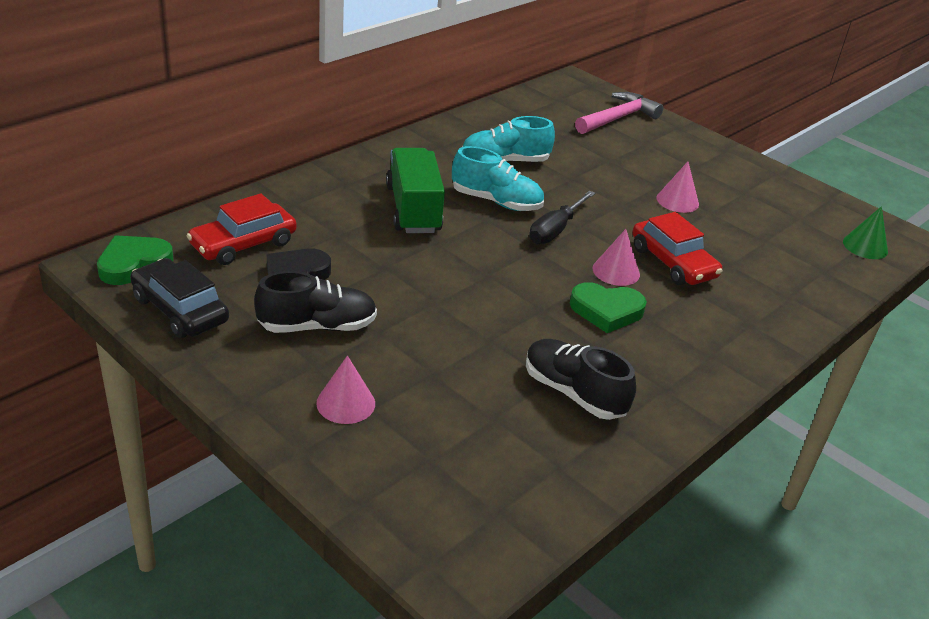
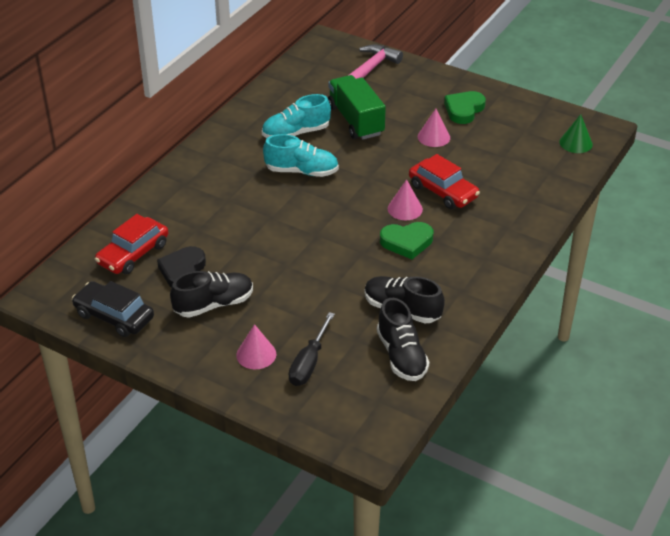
camera: 10 degrees left, 5 degrees up
green heart [97,235,173,285] -> green heart moved to [444,91,486,124]
green truck [386,148,445,233] -> green truck moved to [328,75,386,140]
black screwdriver [529,190,595,244] -> black screwdriver moved to [289,312,335,386]
none -> black shoe [377,298,429,381]

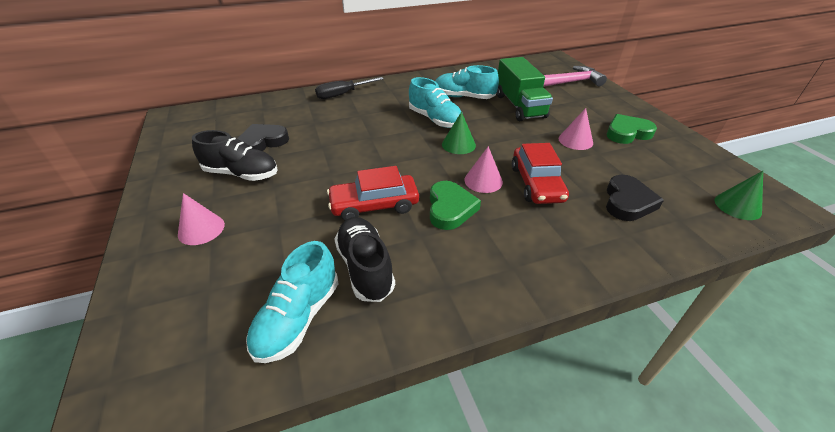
camera: 40 degrees right, 0 degrees up
black car [72,281,154,337] -> none
red car [95,214,168,274] -> red car moved to [327,166,419,221]
black screwdriver [289,312,335,386] -> black screwdriver moved to [315,77,384,99]
green truck [328,75,386,140] -> green truck turned 150 degrees clockwise [497,57,553,121]
black shoe [377,298,429,381] -> turquoise shoe [246,241,338,363]
green heart [380,222,433,259] -> green heart turned 120 degrees counterclockwise [430,181,481,230]
none -> green cone [442,112,476,154]
none -> black heart [606,175,664,221]

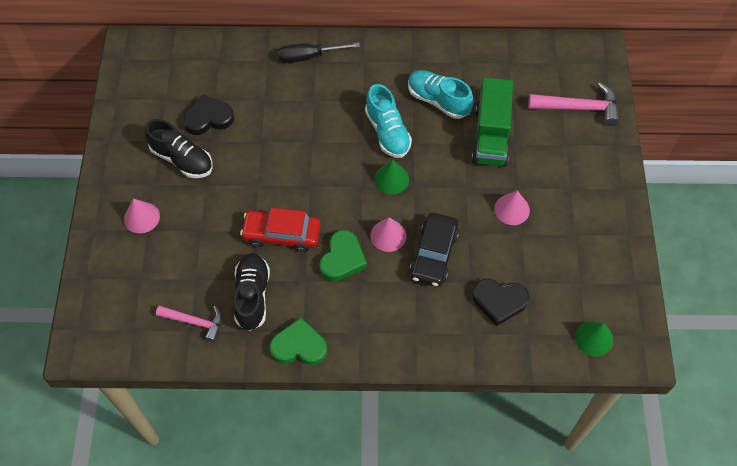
camera: 20 degrees right, 20 degrees up
turquoise shoe [246,241,338,363] -> pink hammer [156,306,222,342]
red car [512,143,569,204] -> black car [409,213,459,287]
black heart [606,175,664,221] -> black heart turned 60 degrees clockwise [473,279,529,326]
green heart [607,114,657,144] -> green heart moved to [270,317,327,365]

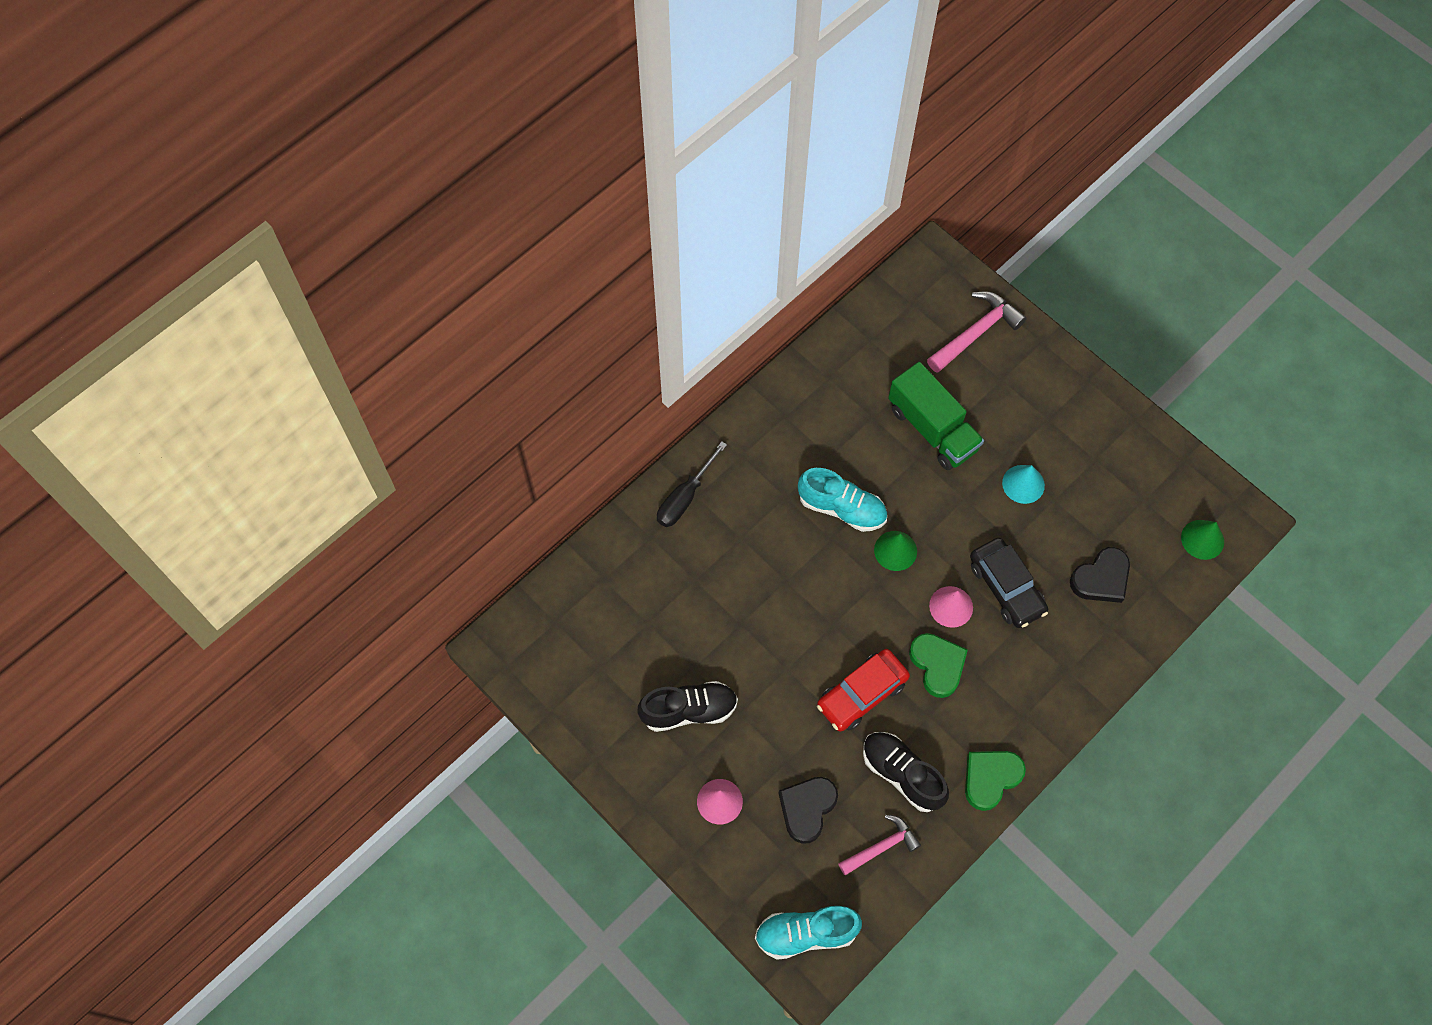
camera: 45 degrees left, 5 degrees up
black heart [183,94,234,135] -> black heart moved to [779,777,838,844]
turquoise shoe [408,70,474,119] -> turquoise shoe moved to [755,906,862,960]
pink cone [494,190,530,225] -> turquoise cone [1002,465,1045,504]

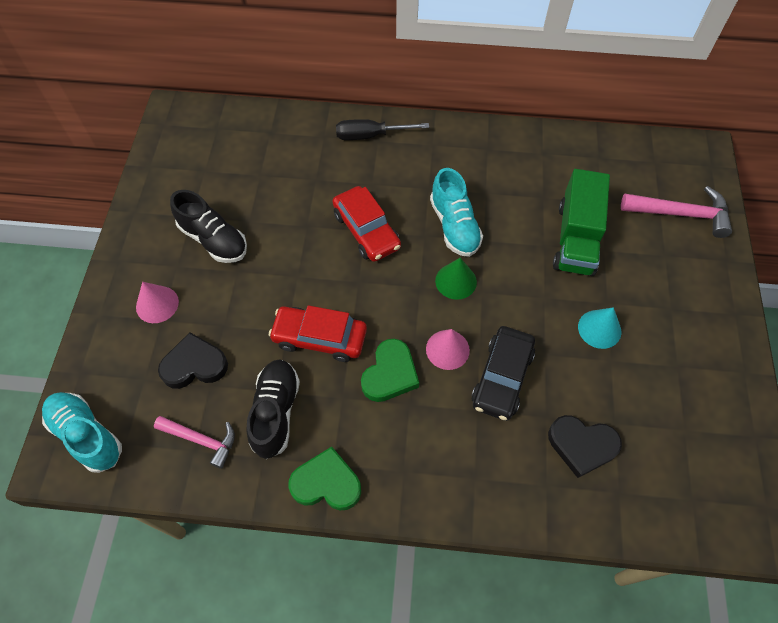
camera: 50 degrees right, 5 degrees down
green cone [1181,520,1224,560] -> none
none -> red car [332,186,401,262]

